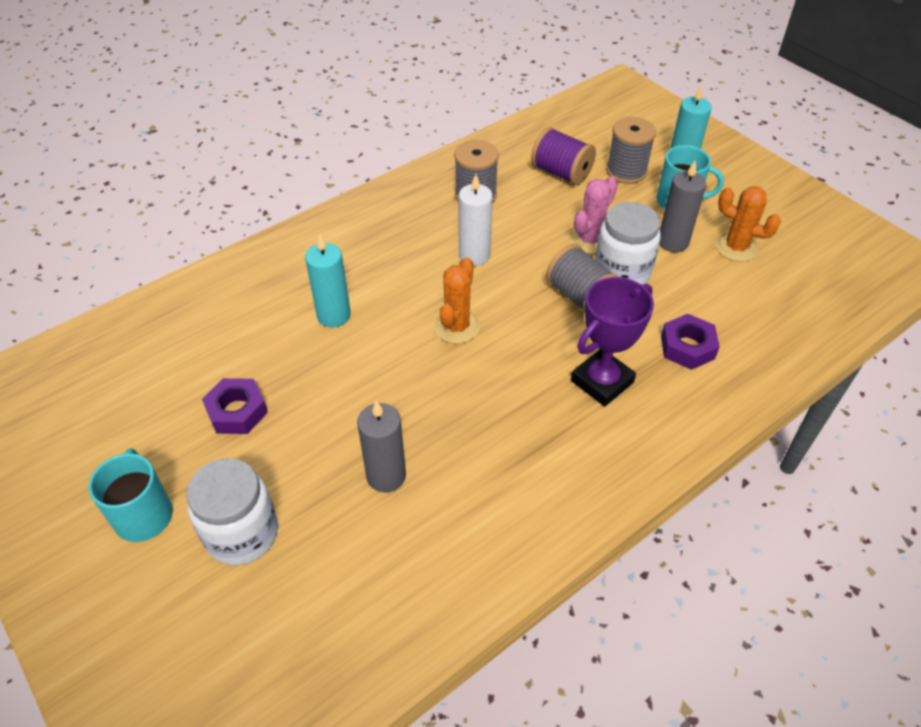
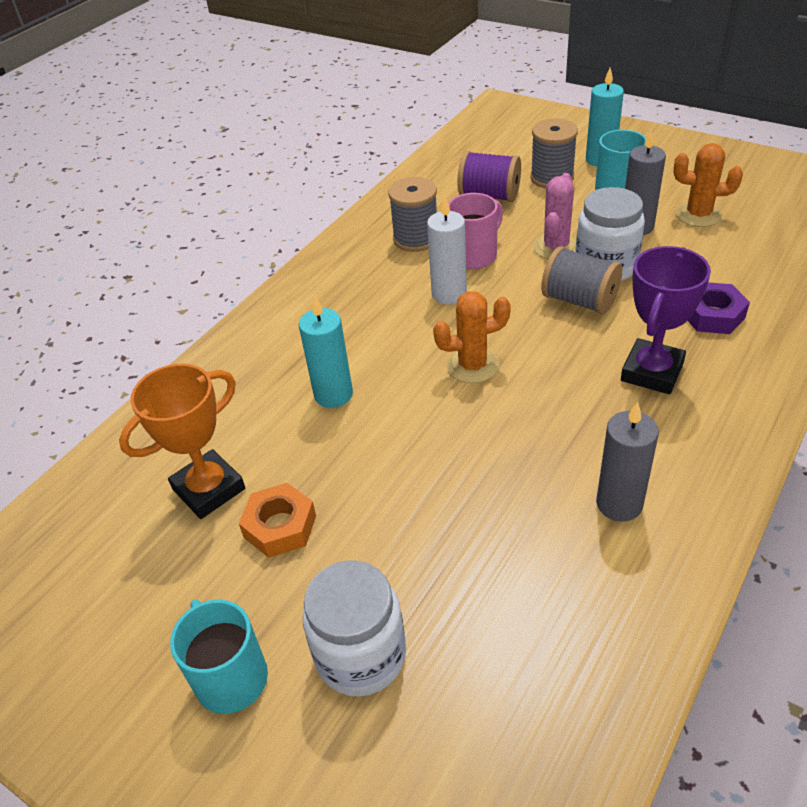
camera: 15 degrees left, 5 degrees down
purple nut [202,378,268,434] -> orange nut [239,483,316,558]
grey candle [357,400,406,493] -> grey candle moved to [596,402,659,522]
orange cactus [434,257,480,344] -> orange cactus turned 75 degrees clockwise [433,291,511,383]
none -> orange trophy [119,364,245,519]
none -> pink mug [448,193,503,269]

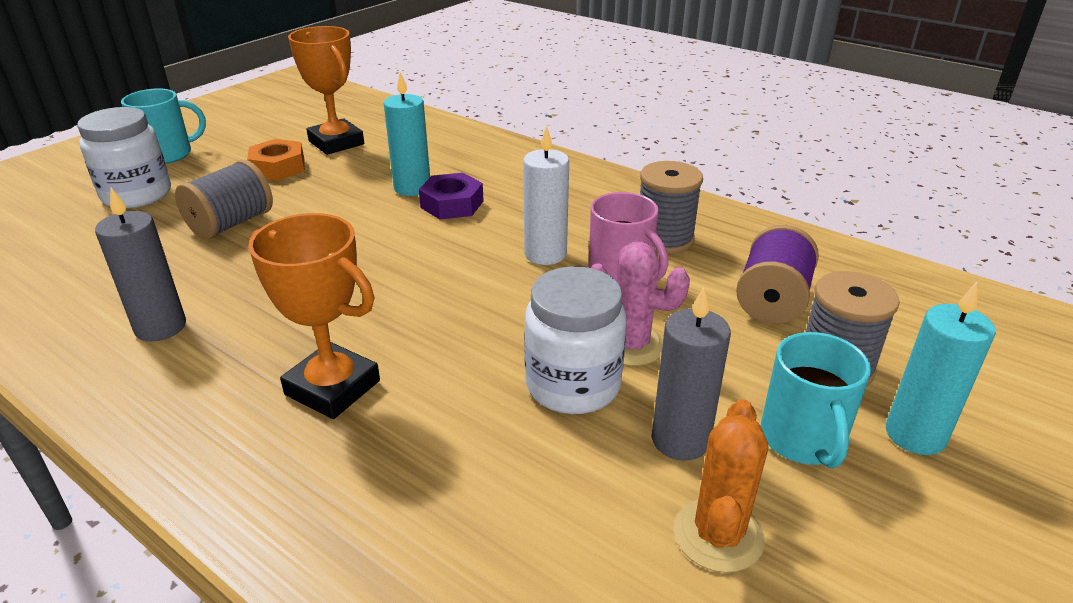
camera: 90 degrees right, 10 degrees down
orange cactus [433,291,511,383] -> none
grey spool [541,246,622,314] -> grey spool moved to [175,160,273,240]
purple trophy [621,246,711,394] -> orange trophy [248,213,380,419]
purple nut [688,282,750,334] -> purple nut moved to [419,173,483,219]

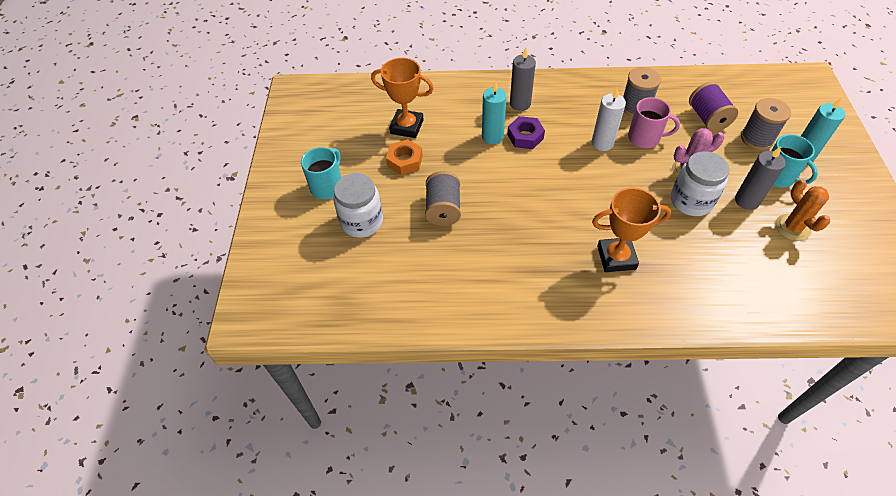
camera: 35 degrees left, 20 degrees up
grey candle [95,188,186,341] -> grey candle moved to [510,48,536,111]

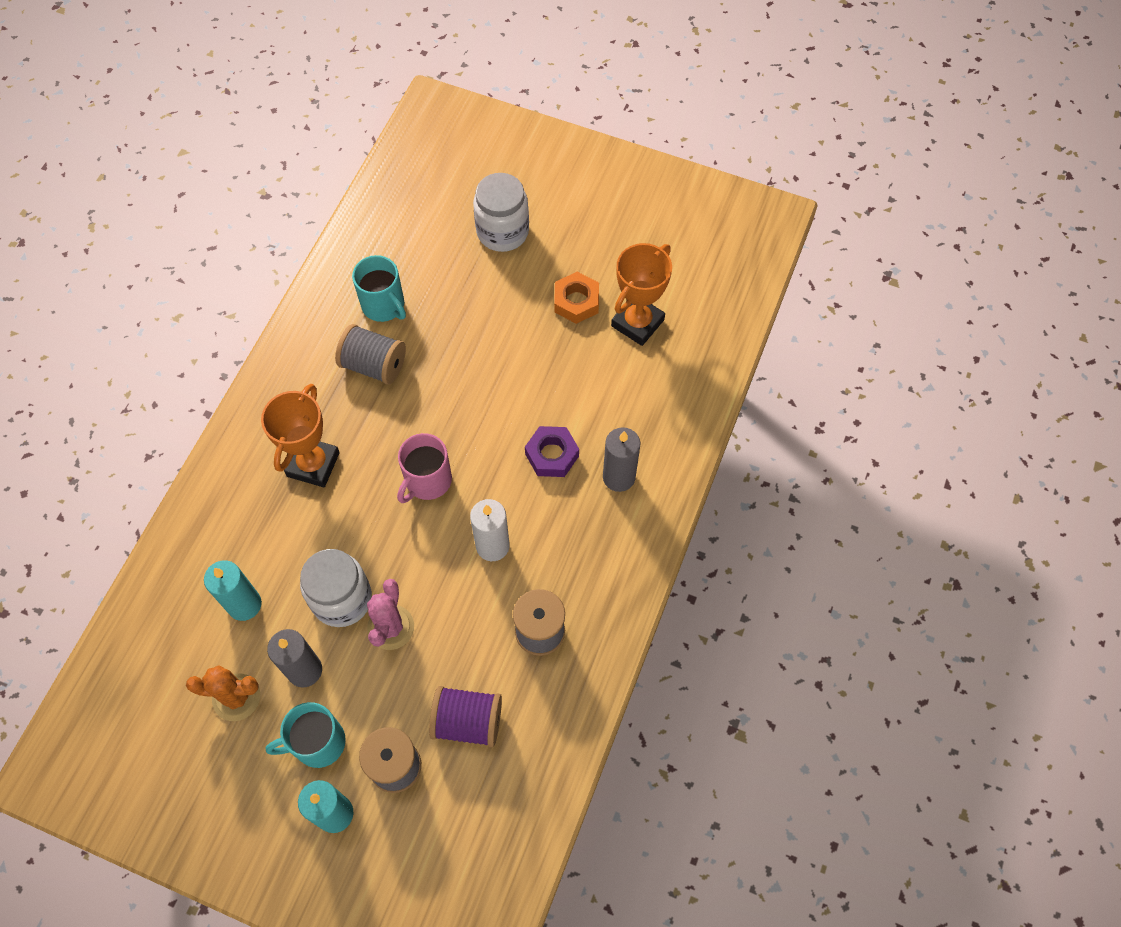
camera: 110 degrees right, 10 degrees up
turquoise mug [301,147,341,199] -> turquoise mug moved to [352,255,406,322]
grey spool [425,171,461,226] -> grey spool moved to [335,324,406,384]
turquoise candle [482,81,507,144] -> turquoise candle moved to [204,560,262,621]
pink mug [628,97,680,148] -> pink mug moved to [397,433,452,503]

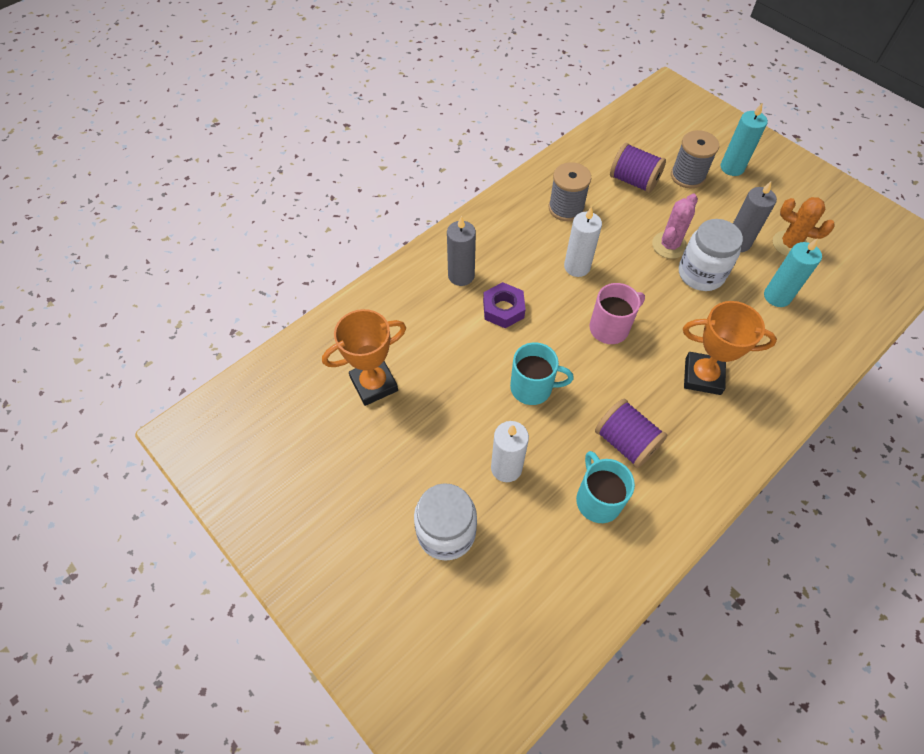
camera: 155 degrees left, 5 degrees down
orange trophy [261,384,340,487] -> orange trophy turned 60 degrees clockwise [683,301,777,395]
turquoise mug [265,702,346,768] -> turquoise mug moved to [510,342,574,405]
grey spool [335,324,406,384] -> purple spool [595,399,668,468]
orange nut [554,272,599,324] -> none
none -> white candle [491,421,529,482]

